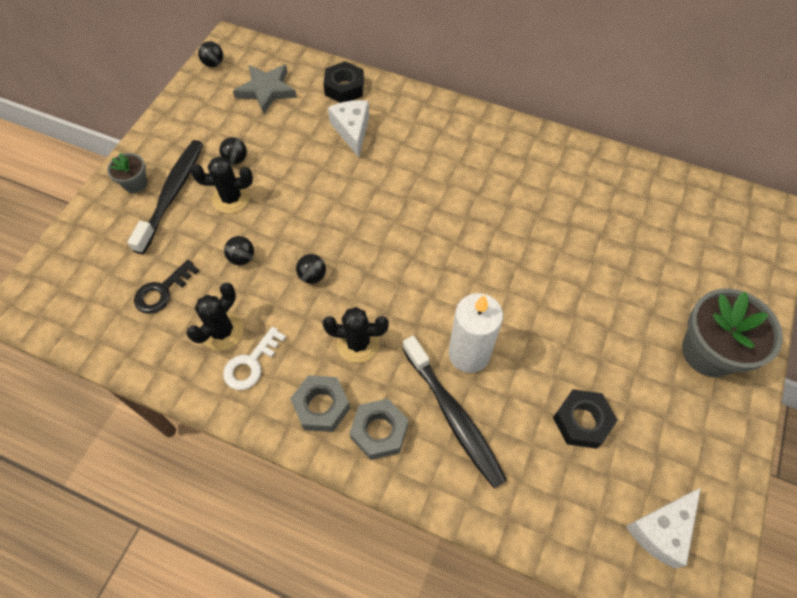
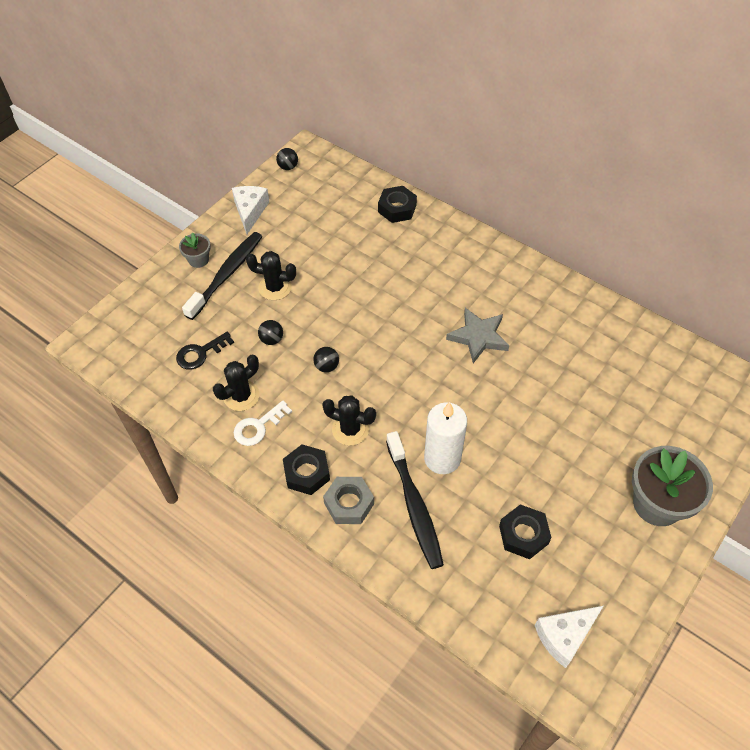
camera: 15 degrees right, 5 degrees down
black ball [219,137,247,164] -> none
grey star [233,64,297,114] -> grey star moved to [446,308,509,363]
grey nut [290,375,350,432] -> black nut [283,445,330,495]
white cheese [328,100,369,158] -> white cheese moved to [232,186,269,234]

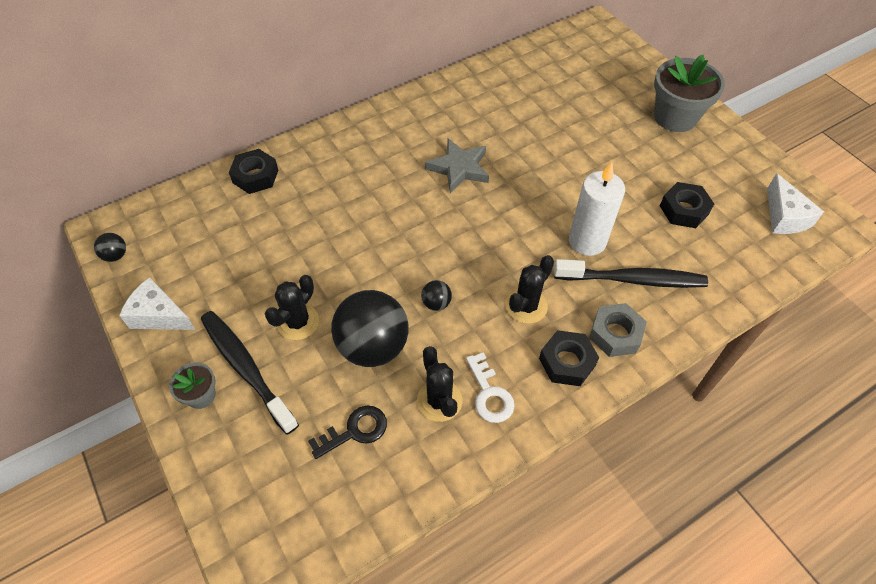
camera: 70 degrees left, 0 degrees up
black key [176,332,234,370] -> black key turned 105 degrees counterclockwise [308,406,387,459]
black ball [258,320,283,345] -> black ball [331,290,409,367], size x2.35

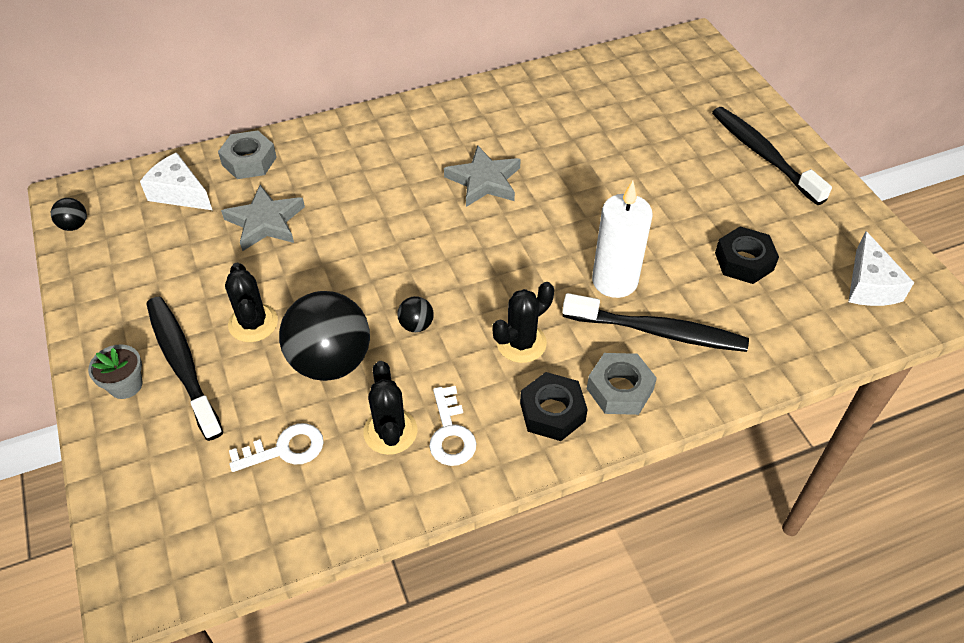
camera: 10 degrees right, 5 degrees down
white cheese [119,277,195,330] -> white cheese moved to [140,153,212,210]
black nut [229,149,278,194] -> grey nut [218,131,277,179]
black cactus [265,275,319,340] -> black cactus turned 60 degrees counterclockwise [225,263,278,342]
black key [308,406,387,459] -> white key [229,423,324,472]
grey flower pot [654,55,725,132] -> black toothbrush [712,107,832,205]
none -> grey star [221,185,305,251]

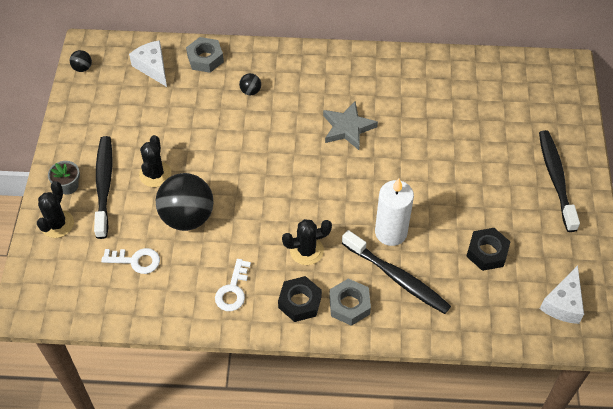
camera: 25 degrees right, 5 degrees up
grey star [221,185,305,251] -> none
black cactus [363,361,417,455] -> black cactus moved to [37,181,74,238]
black ball [397,296,434,332] -> black ball moved to [239,73,261,95]

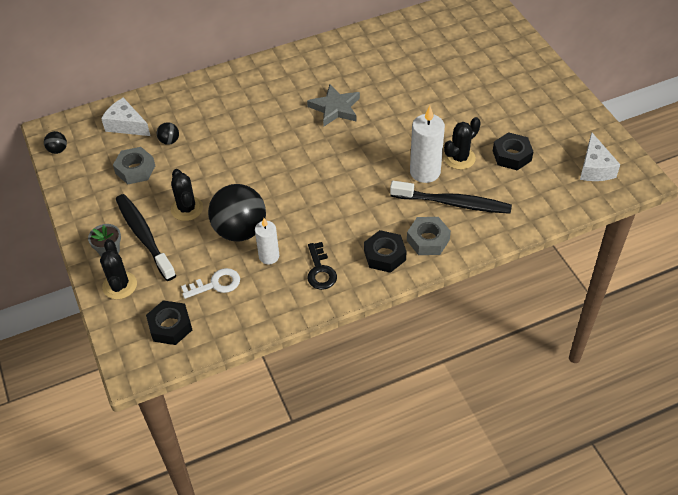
camera: 25 degrees left, 5 degrees down
grey nut [186,37,224,73] -> grey nut moved to [113,147,155,184]
white key [215,259,251,311] -> black key [307,242,337,290]
black ball [239,73,261,95] -> black ball moved to [157,122,179,145]
black cactus [282,219,332,265] -> black cactus moved to [444,117,481,170]
black toothbrush [539,130,580,232] -> none
none -> black nut [146,300,192,345]
none -> white candle [255,218,279,264]

